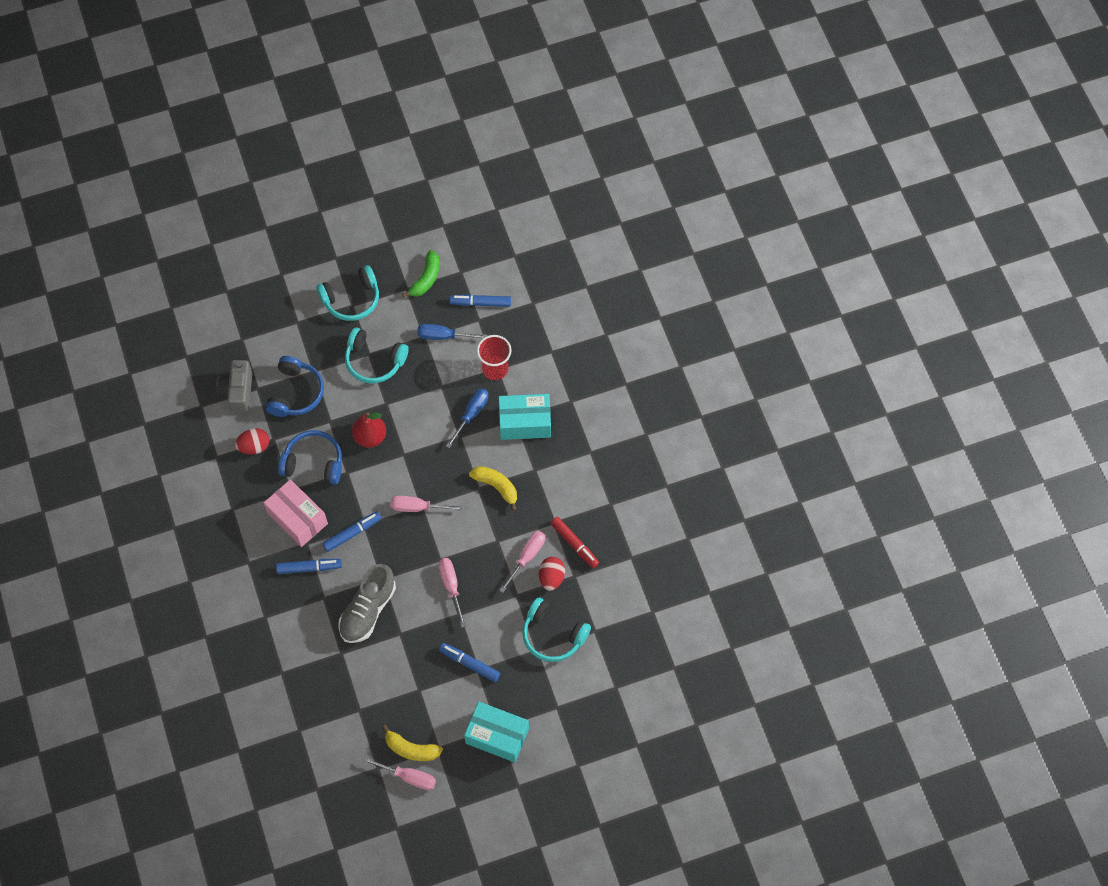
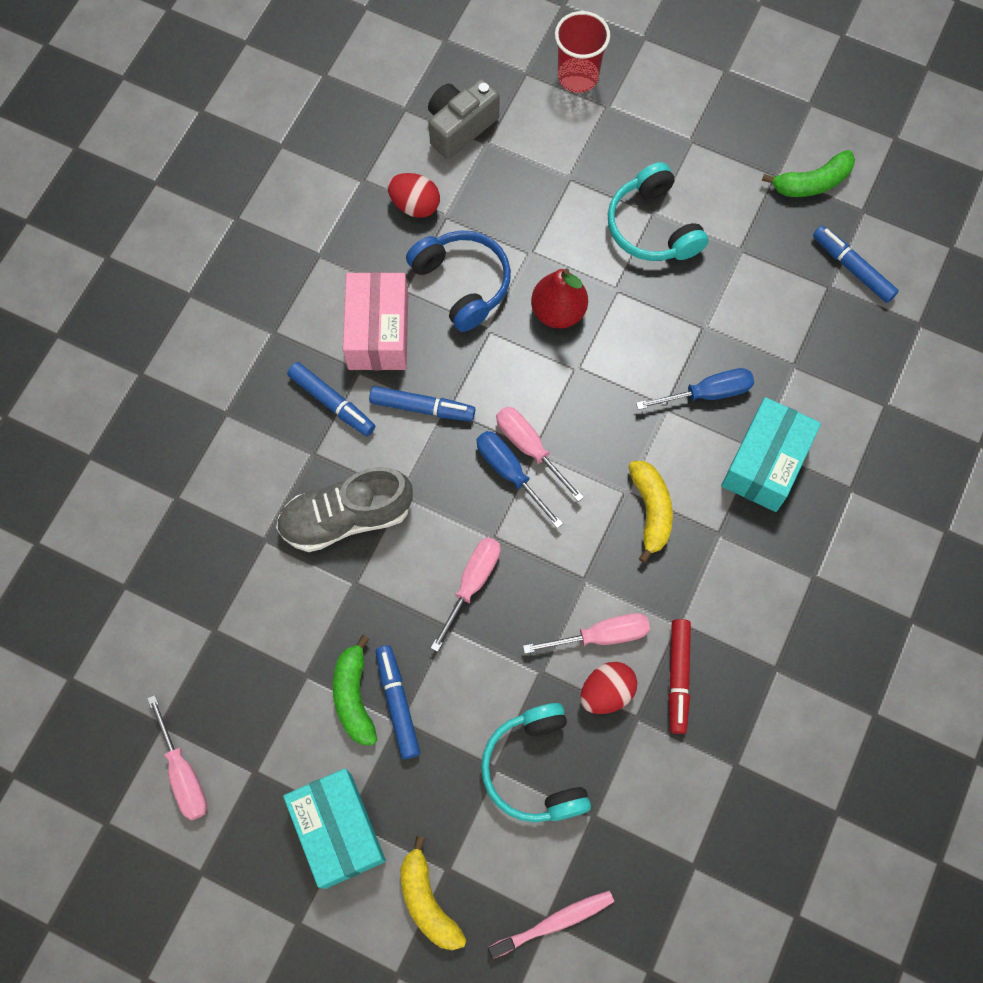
camera: 45 degrees right, 5 degrees up
blue headphones [265,356,324,417] -> none
turquoise headphones [316,265,379,321] -> none
yellow banana [382,725,443,761] -> yellow banana moved to [401,836,466,950]
blue screwdriver [417,324,488,340] -> blue screwdriver moved to [477,431,563,529]
red cup [477,335,511,380] -> red cup moved to [555,11,610,93]
turquoise box [499,394,551,440] -> turquoise box turned 75 degrees clockwise [721,397,821,512]
none -> green banana [333,635,377,745]
none -> pink toothbrush [488,891,614,959]

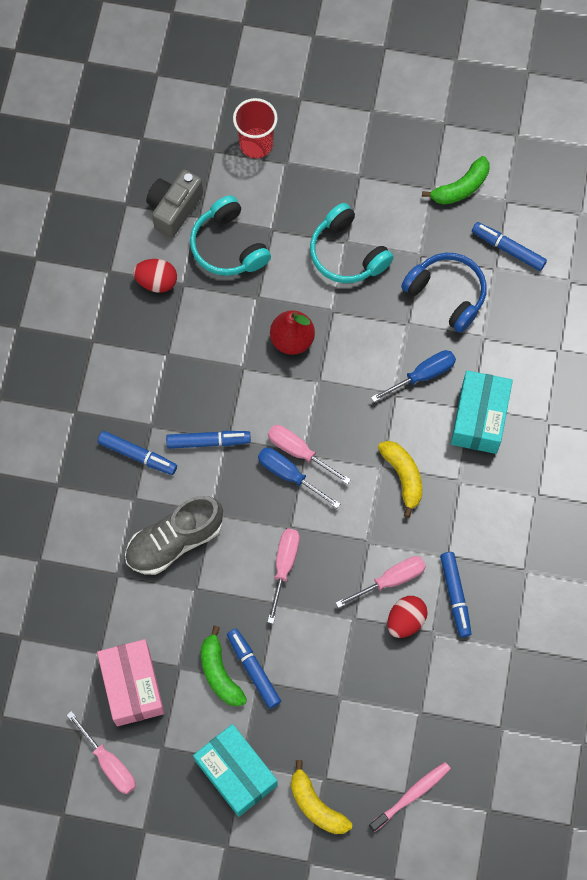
camera: 15 degrees left, 0 degrees up
pink box [343,272,408,370] -> pink box moved to [97,639,165,726]
blue headphones [406,230,511,332] -> blue headphones moved to [401,253,487,333]
turquoise headphones [481,703,591,822] -> turquoise headphones moved to [190,195,271,276]
red marker [668,619,691,734] -> blue marker [440,552,471,637]

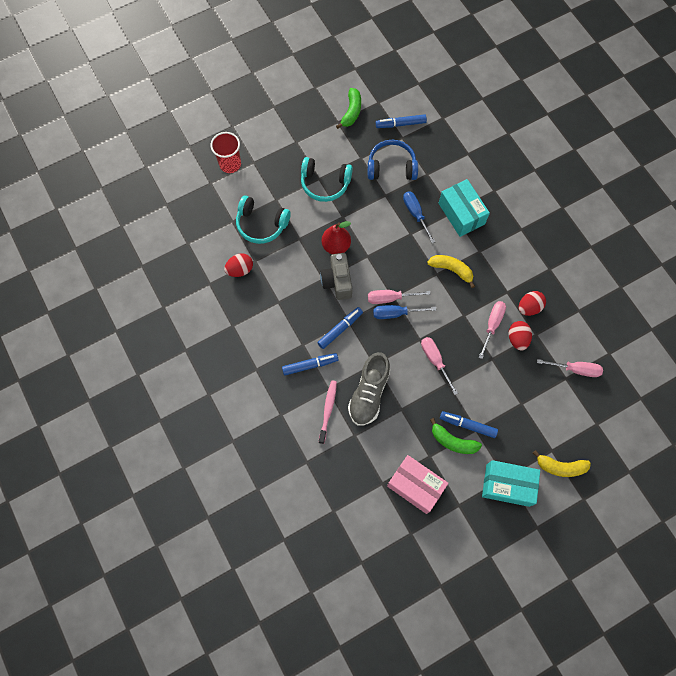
camera: 40 degrees left, 0 degrees up
pink screwdriver [67,711,136,794] -> pink screwdriver moved to [537,359,603,377]
grey camera [146,170,203,238] -> grey camera moved to [320,253,352,300]
pink toothbrush [369,762,451,832] -> pink toothbrush moved to [318,381,337,444]
blue screwdriver [371,350,456,402] -> blue screwdriver turned 45 degrees counterclockwise [403,191,435,243]
blue marker [440,552,471,637] -> red egg [519,291,546,316]

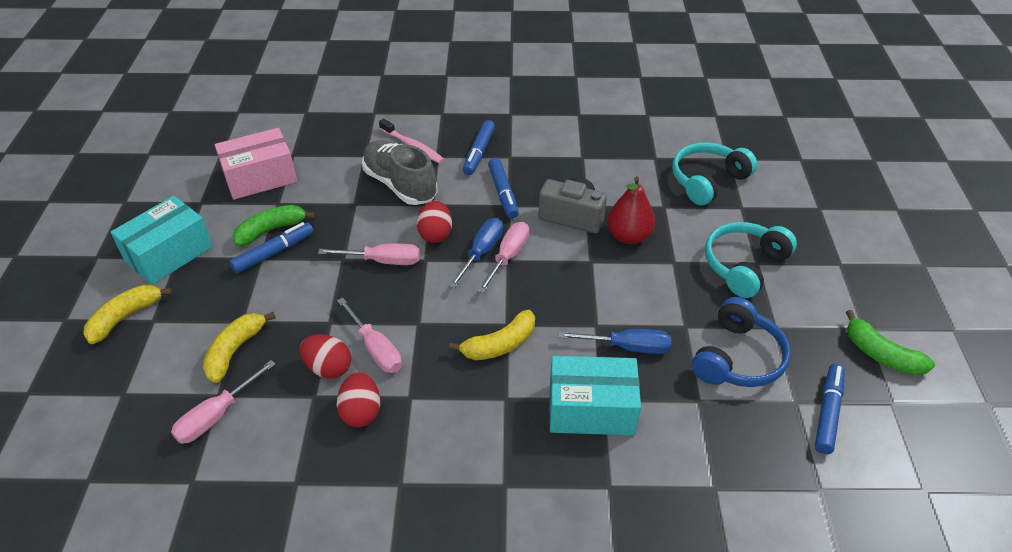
camera: 120 degrees right, 25 degrees down
red cup [210,132,241,173] -> none
red egg [224,253,253,277] -> red egg moved to [417,200,452,243]
none -> yellow banana [203,312,276,383]

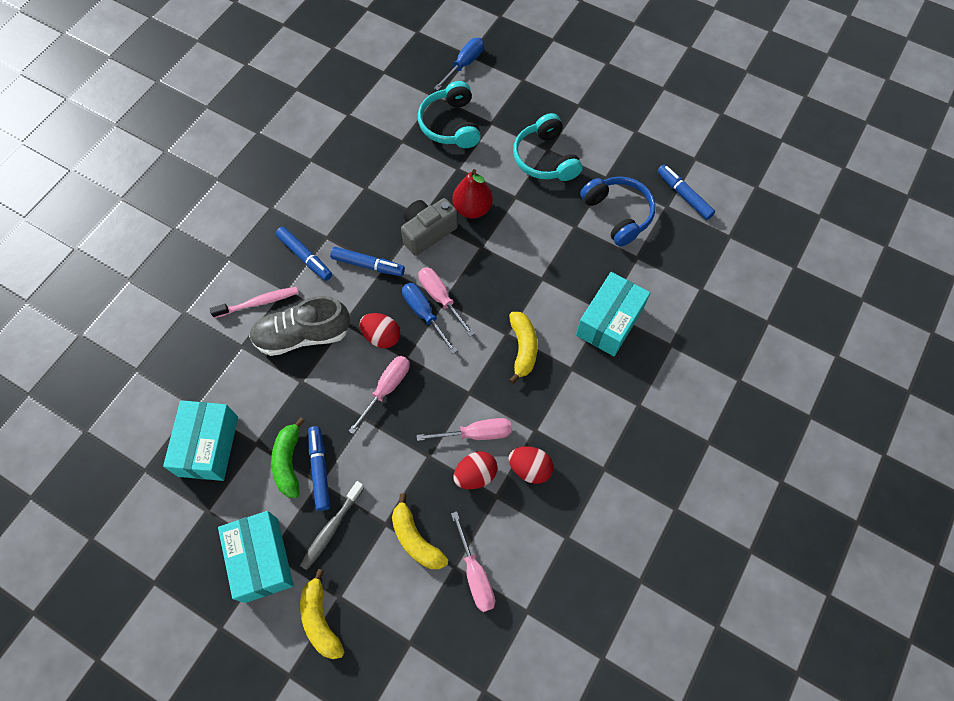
camera: 60 degrees left, 20 degrees up
pink box [215,128,297,200] -> turquoise box [163,400,238,481]
blue screwdriver [558,329,671,354] -> blue screwdriver moved to [434,38,484,90]
green banana [846,310,935,376] -> none
none -> grey toothbrush [300,481,365,570]

